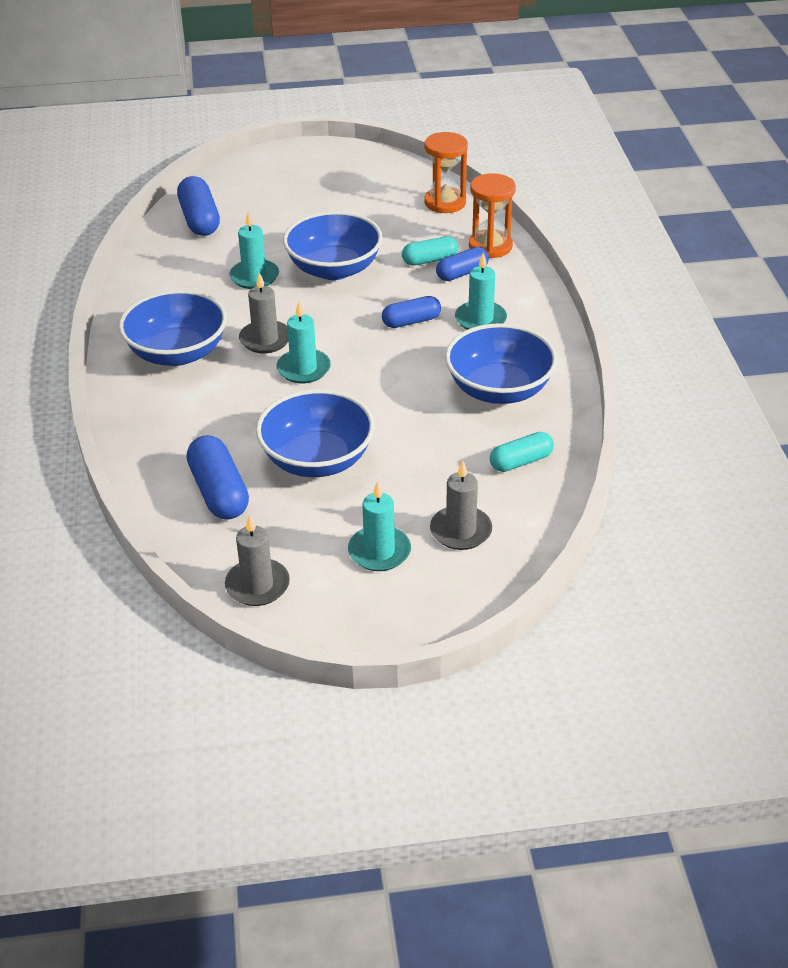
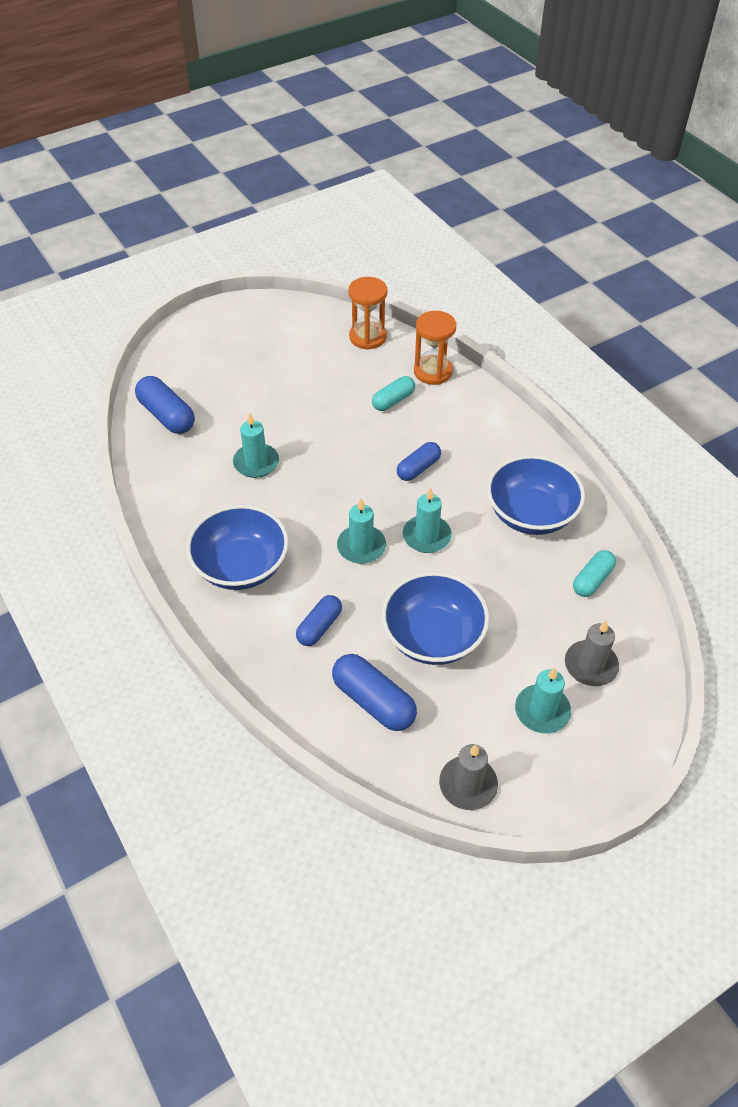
camera: 25 degrees left, 10 degrees up
grey candle [239,273,289,353] -> none
blue bowl [283,211,383,280] -> none
blue capsule [436,247,489,281] -> blue capsule moved to [296,595,342,646]
turquoise candle [455,253,507,330] -> turquoise candle moved to [403,487,452,553]

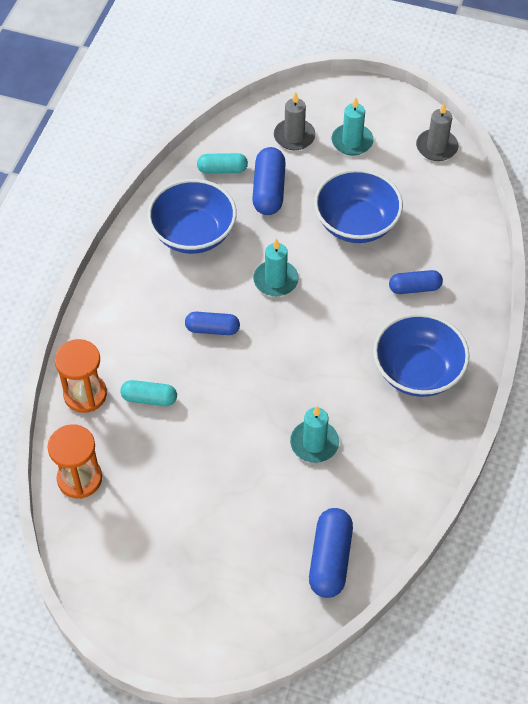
camera: 130 degrees left, 5 degrees up
blue capsule [332,654,417,731] -> blue capsule moved to [252,147,286,215]
turquoise candle [337,498,386,564] -> none

